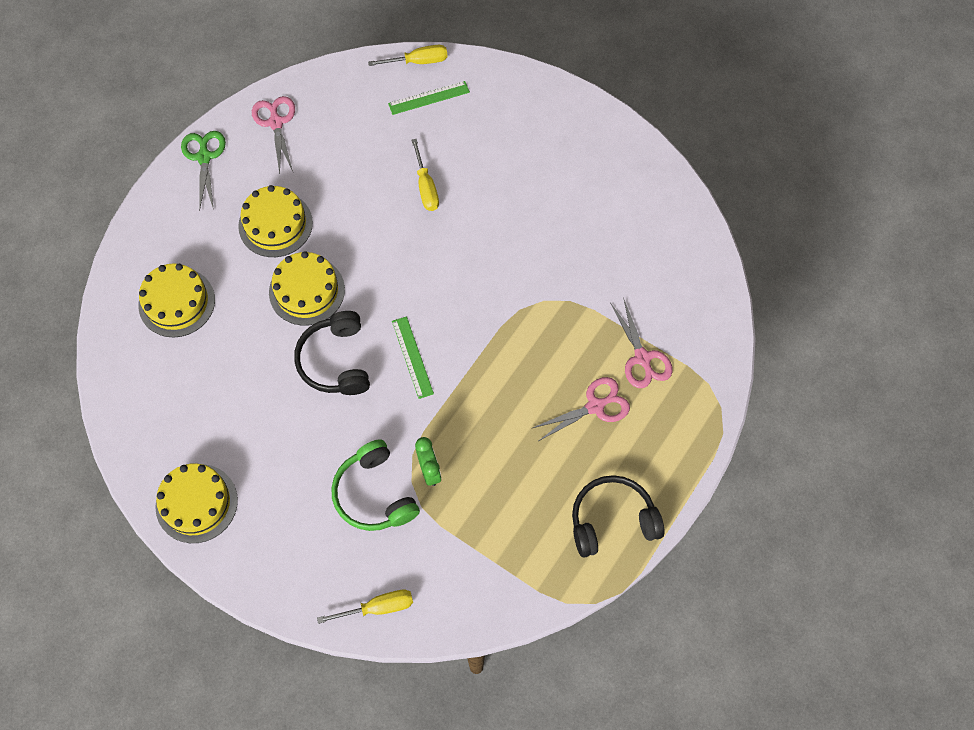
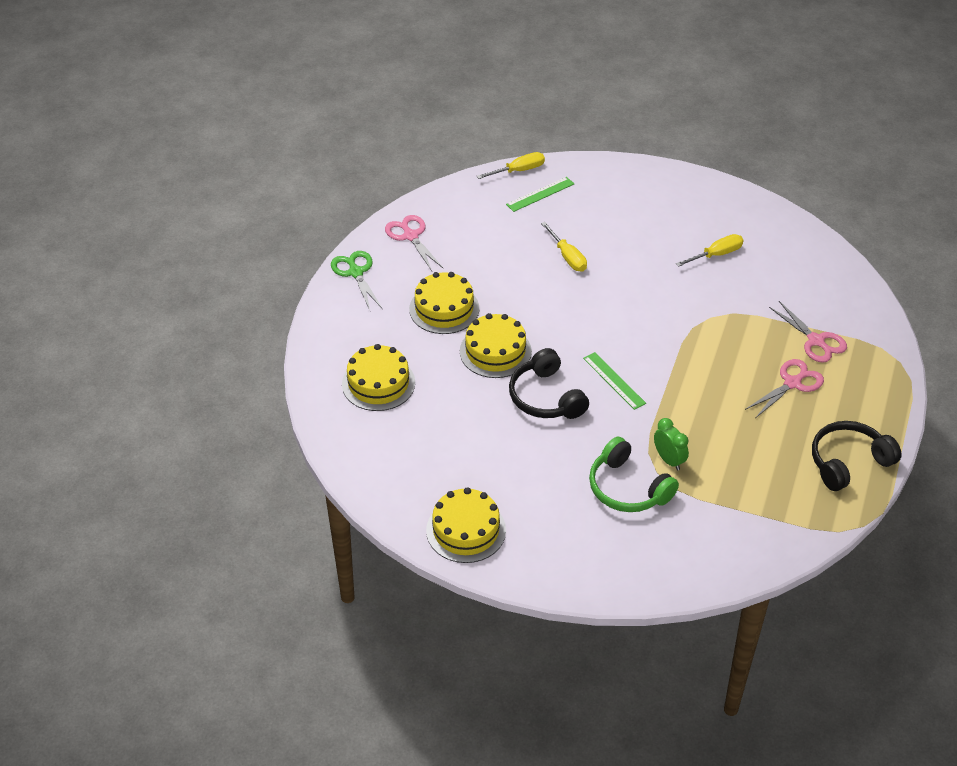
camera: 15 degrees left, 20 degrees down
yellow screwdriver [317,589,413,624] -> yellow screwdriver moved to [676,234,743,267]

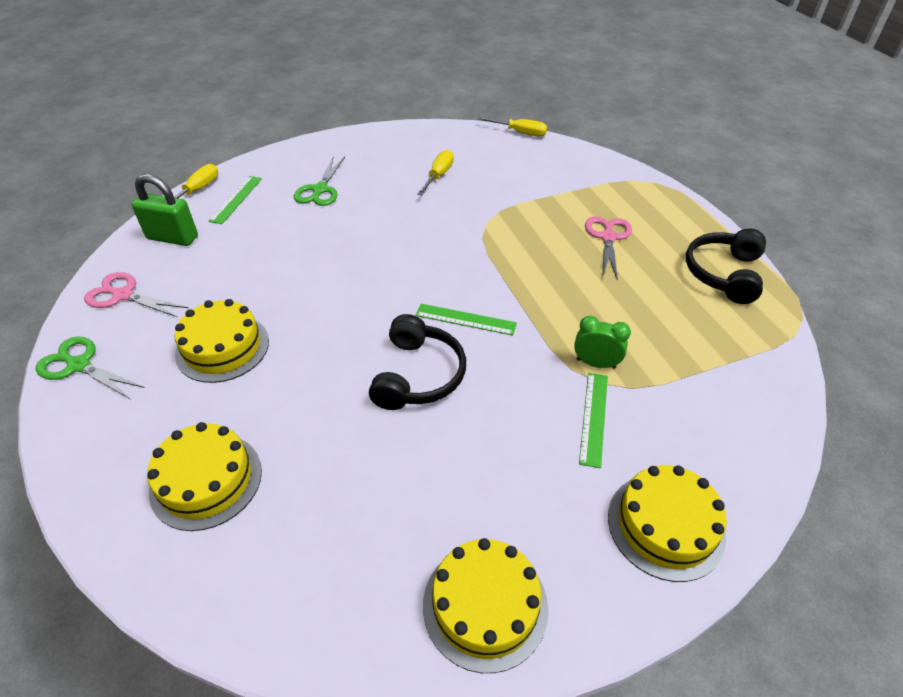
camera: 40 degrees left, 0 degrees up
yellow cake [460,313,532,378] -> yellow cake moved to [608,465,727,582]
black headphones [509,348,589,419] -> black headphones turned 105 degrees counterclockwise [369,314,466,410]
yellow screwdriver [541,222,587,271] -> yellow screwdriver moved to [478,117,547,137]
green headphones [589,437,679,512] -> green ruler [579,373,608,468]
pink scissors [769,301,847,363] -> none
none -> green padlock [132,174,198,246]
none -> green scissors [294,157,345,206]

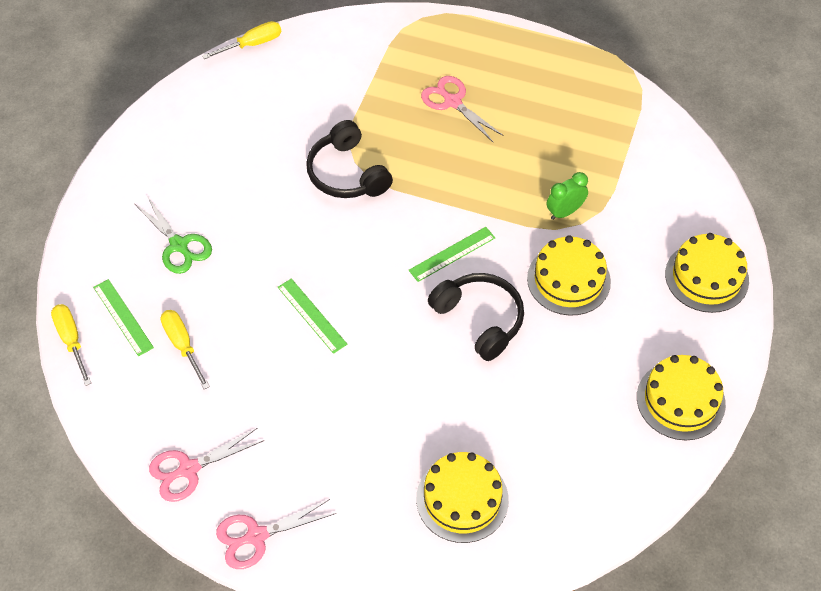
camera: 50 degrees left, 10 degrees up
green scissors [35,337,145,399] -> pink scissors [216,499,336,569]
green padlock [132,174,198,246] -> none
yellow cake [174,299,269,383] -> yellow cake moved to [527,235,611,316]
yellow screwdriver [417,150,454,195] -> yellow screwdriver moved to [161,310,210,389]
green ruler [579,373,608,468] -> green ruler moved to [278,278,348,354]
black headphones [686,228,766,304] -> black headphones moved to [306,120,393,198]

